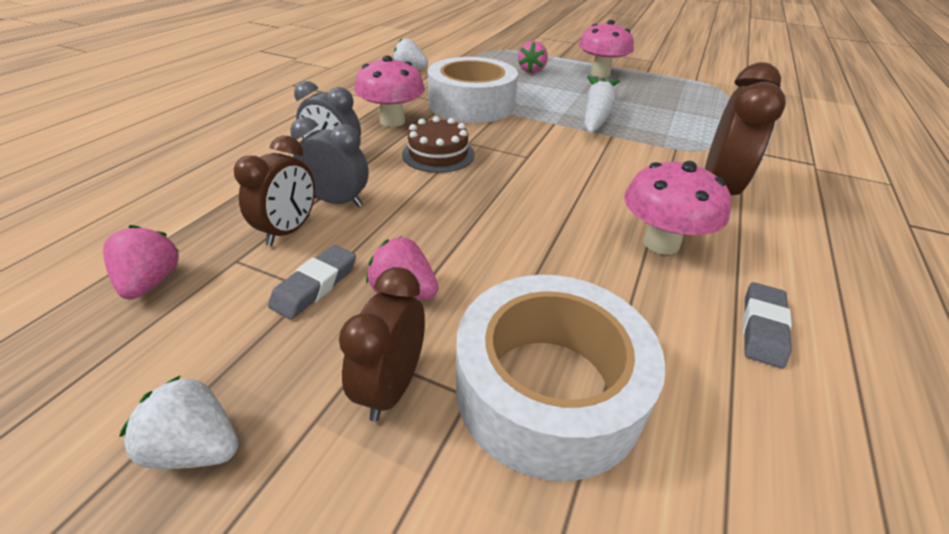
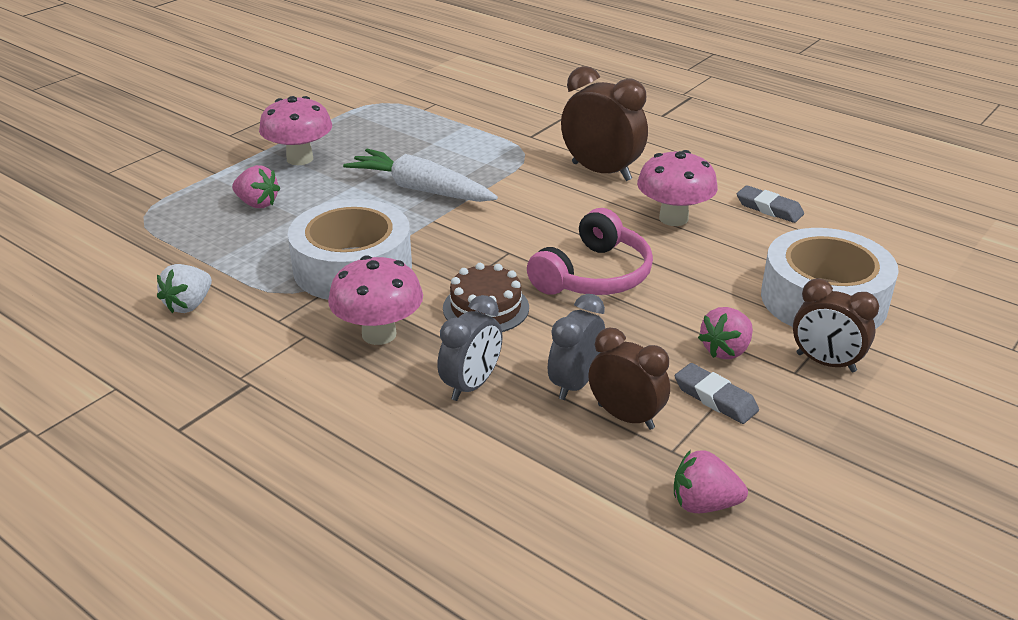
camera: 75 degrees left, 5 degrees down
white strawberry [119,375,238,469] -> none
none -> pink headphones [527,208,653,295]

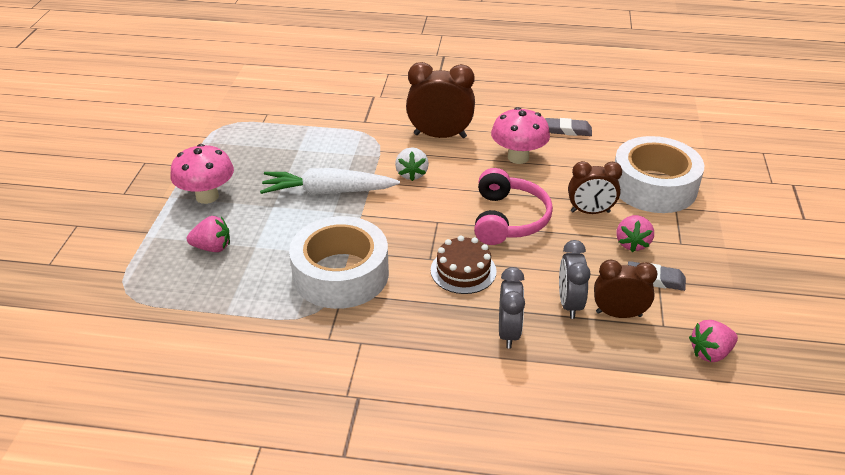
camera: 30 degrees left, 5 degrees up
white strawberry [157,264,212,313] -> white strawberry moved to [395,147,429,181]
pink mushroom [328,255,423,345] -> none
brown clock [793,278,879,372] -> brown clock moved to [568,161,622,214]

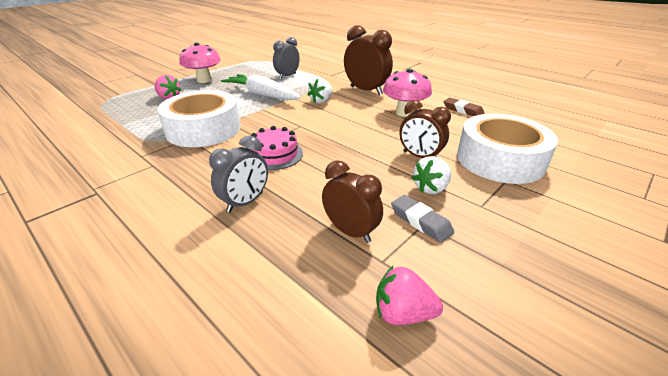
camera: 35 degrees right, 5 degrees down
brown cake [431,236,497,294] -> pink cake [251,126,303,170]
pink headphones [474,168,553,245] -> none
grey eraser [546,118,592,136] -> brown eraser [443,98,485,116]
grey clock [559,240,591,319] -> grey clock moved to [273,37,300,79]
pink strawberry [617,215,654,252] -> white strawberry [412,156,451,194]

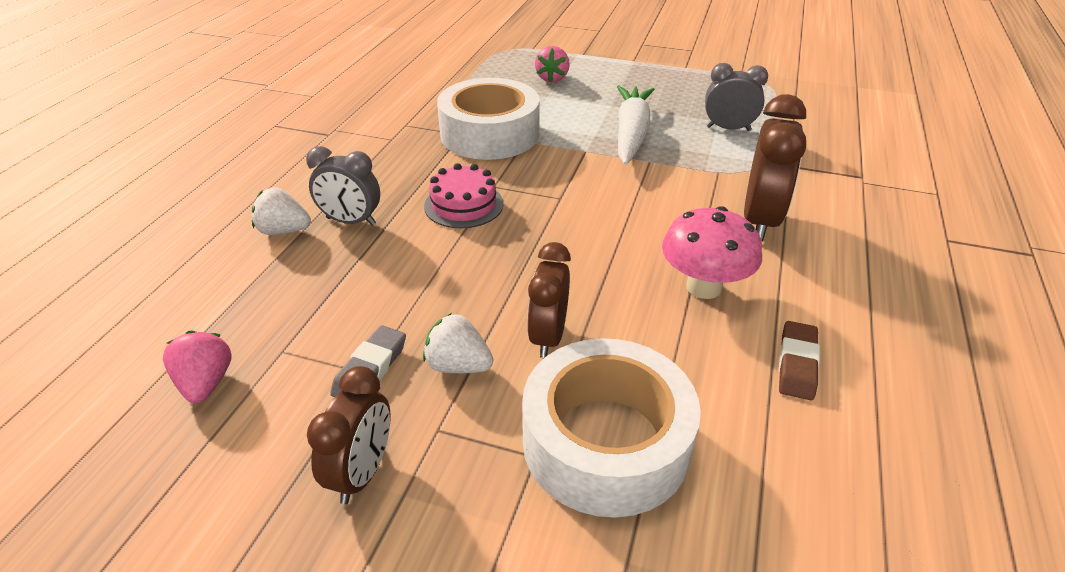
camera: 65 degrees right, 5 degrees up
pink mushroom [179,43,221,83] -> none
white strawberry [307,78,332,104] -> white strawberry moved to [252,187,311,235]
brown clock [322,160,383,243] -> brown clock moved to [307,366,390,504]

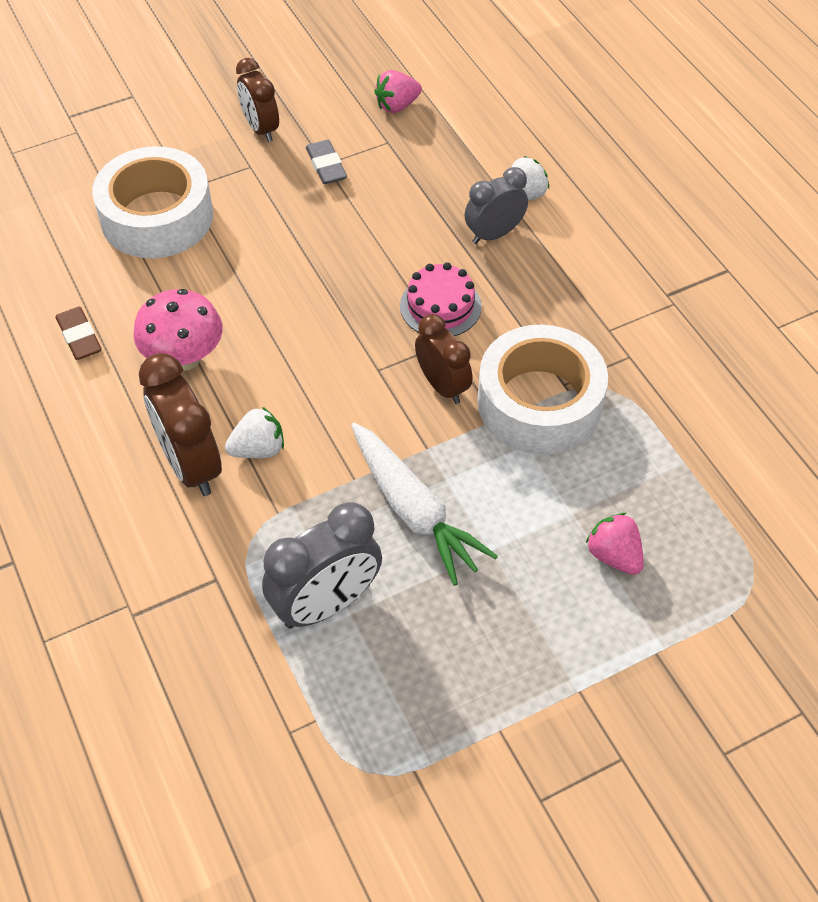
camera: 135 degrees right, 15 degrees up
pink strawberry [163,330,231,403] -> pink strawberry turned 120 degrees clockwise [374,70,422,113]
white strawberry [423,313,493,373] -> white strawberry moved to [225,407,284,458]
brown clock [527,242,571,358] -> brown clock moved to [415,314,473,404]
grey clock [705,63,768,131] -> grey clock [262,502,382,629], size x1.50

